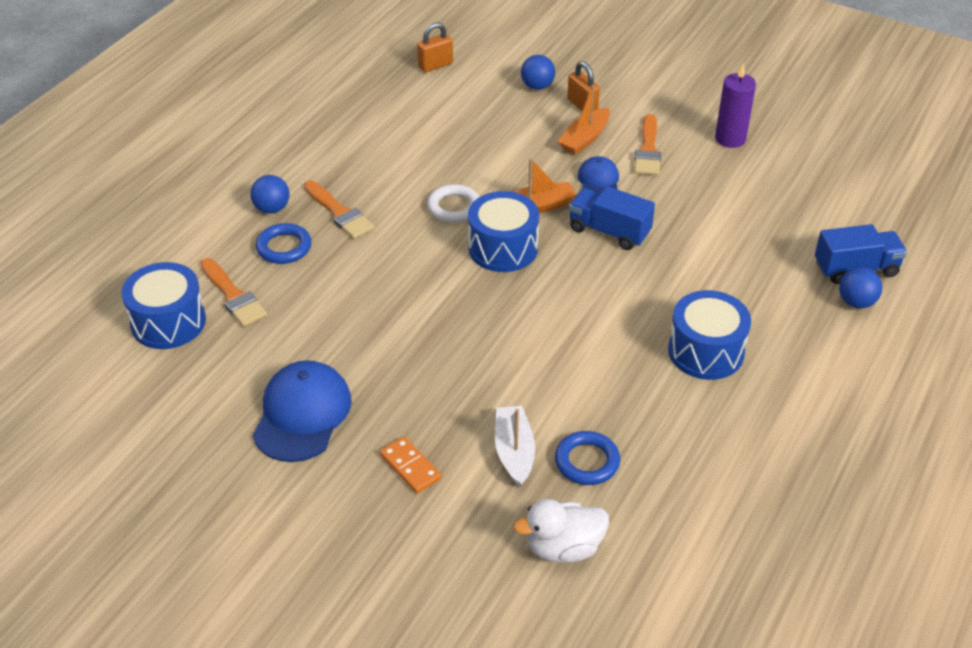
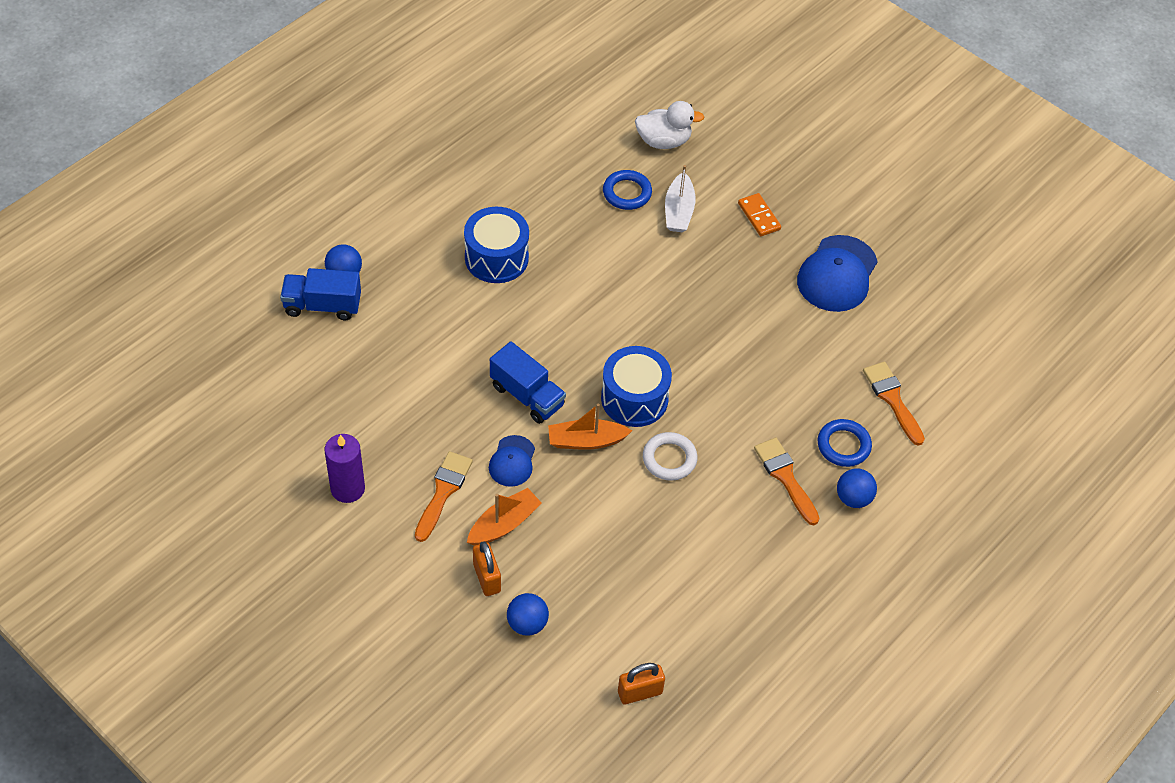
camera: 170 degrees left, 10 degrees up
blue drum [121,262,206,349] -> none

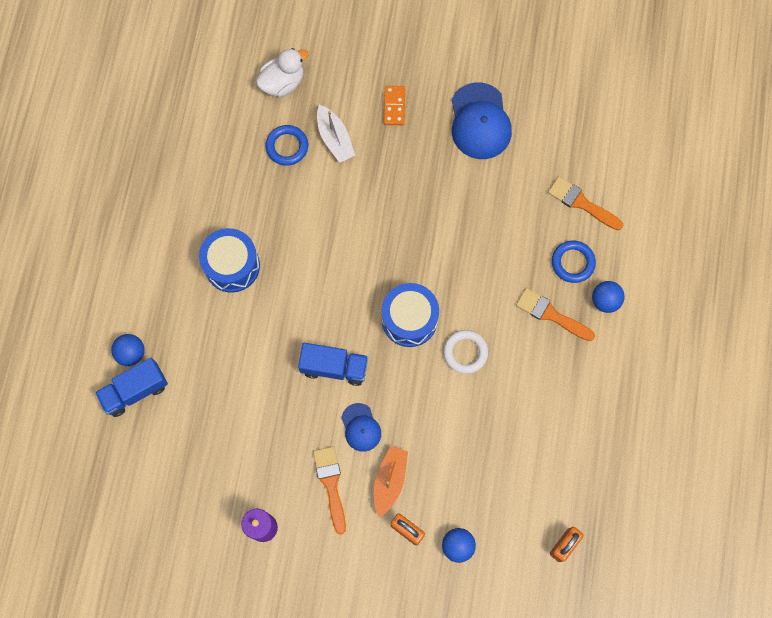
camera: 30 degrees left, 20 degrees up
orange boat [548,404,632,450] -> none
orange domino [738,193,781,236] -> orange domino turned 60 degrees clockwise [384,86,405,125]

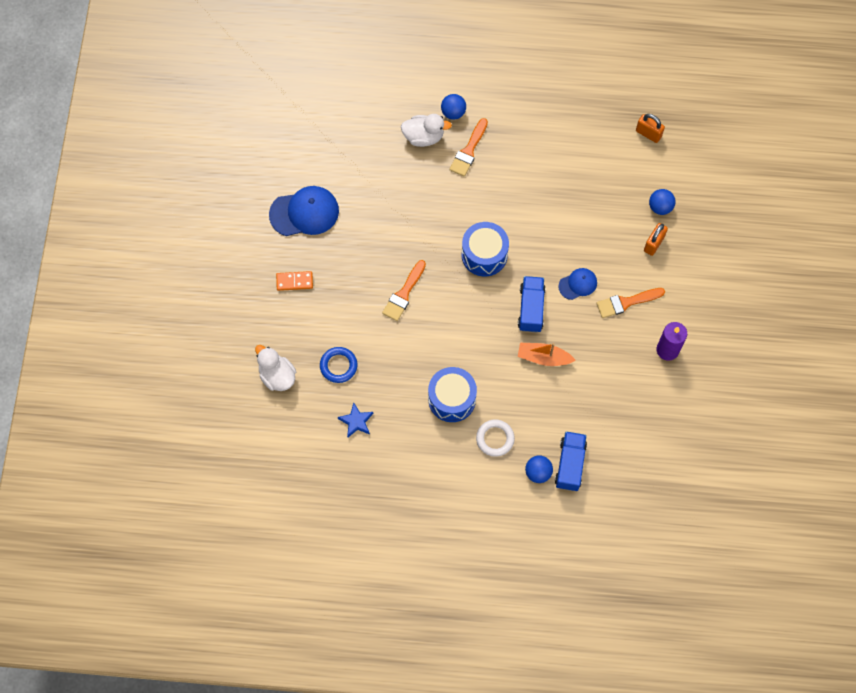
camera: 95 degrees left, 5 degrees down
blue truck [95,358,168,417] -> blue truck turned 135 degrees counterclockwise [555,431,587,491]
white boat [317,105,355,163] -> none
orange boat [374,446,408,517] -> orange boat moved to [518,343,576,366]
white ring [443,330,488,374] -> white ring moved to [476,420,515,457]
orange brush [548,177,624,230] -> orange brush moved to [382,260,426,321]
blue ring [552,241,596,283] -> white duck [401,114,452,147]
none -> blue star [338,403,374,437]

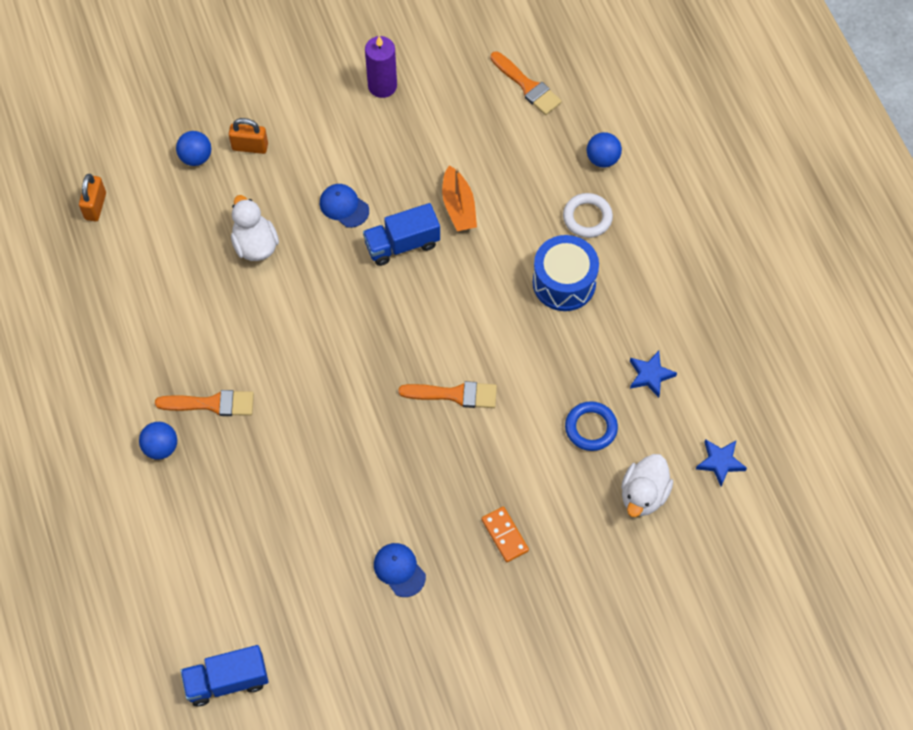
camera: 115 degrees left, 5 degrees down
blue cap [269,186,339,236] -> blue cap [374,543,426,597], size x0.56
white duck [401,114,452,147] -> white duck moved to [231,195,279,261]
blue drum [462,222,509,276] -> none
blue truck [555,431,587,491] -> blue truck moved to [180,645,268,706]
orange brush [596,288,665,318] -> orange brush moved to [490,52,562,115]
none -> blue star [696,439,747,486]

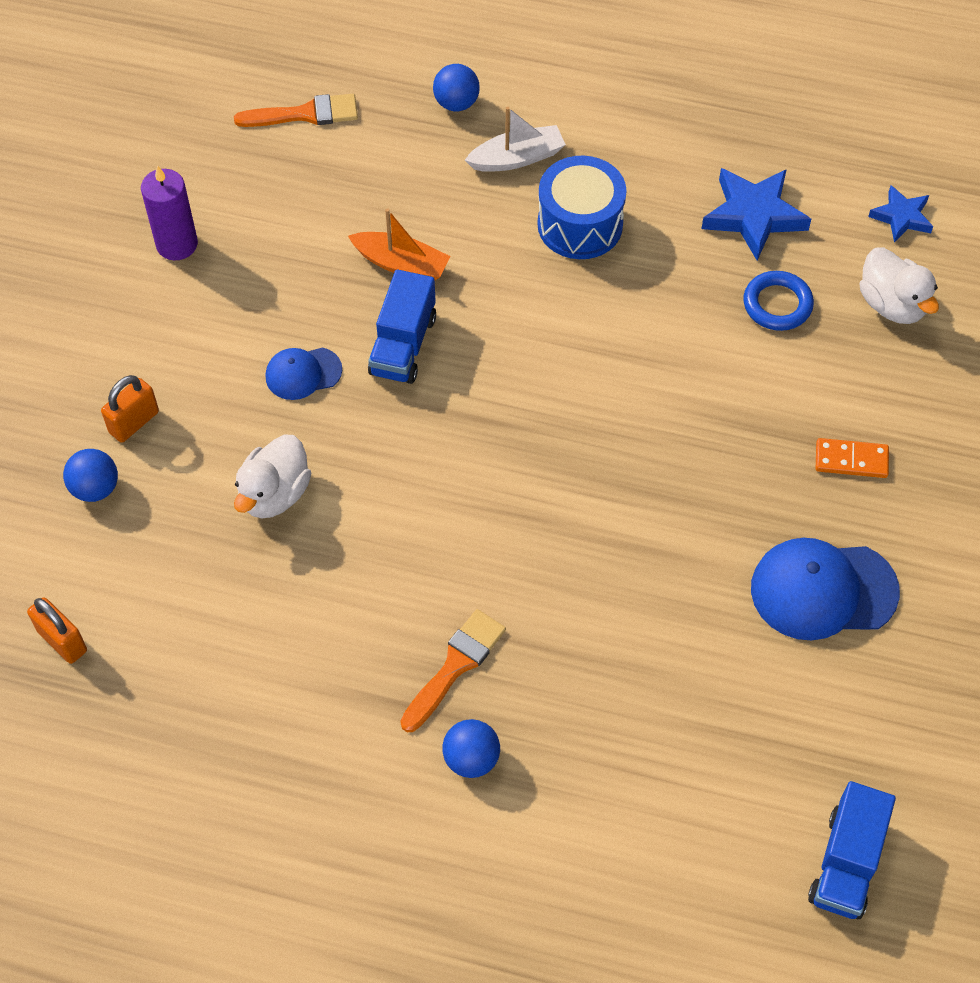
camera: 55 degrees left, 5 degrees down
white duck [231,195,279,261] -> white duck turned 75 degrees counterclockwise [234,434,311,518]
blue cap [374,543,426,597] -> blue cap [751,538,900,641], size x1.78
orange brush [398,381,497,408] -> none
white ring [563,193,613,238] -> white boat [465,107,566,172]
blue star [630,351,677,398] -> blue star [702,168,811,260], size x1.67

